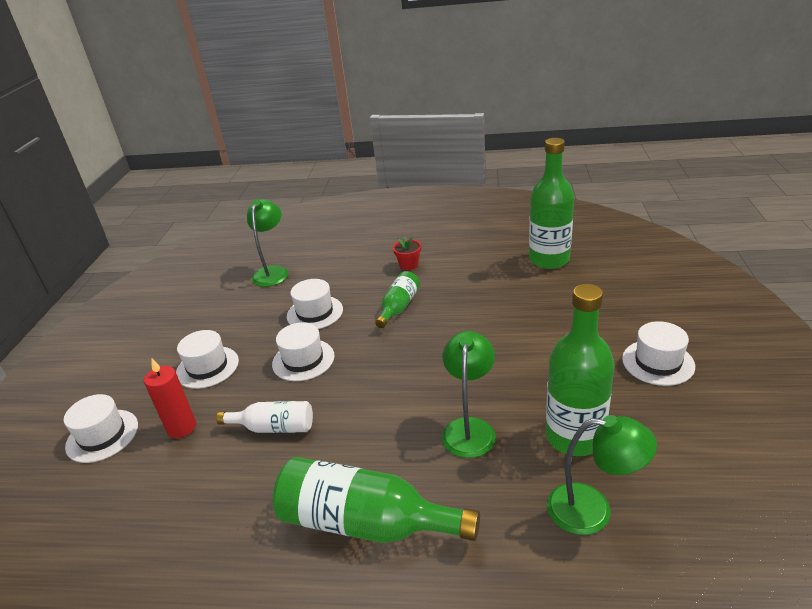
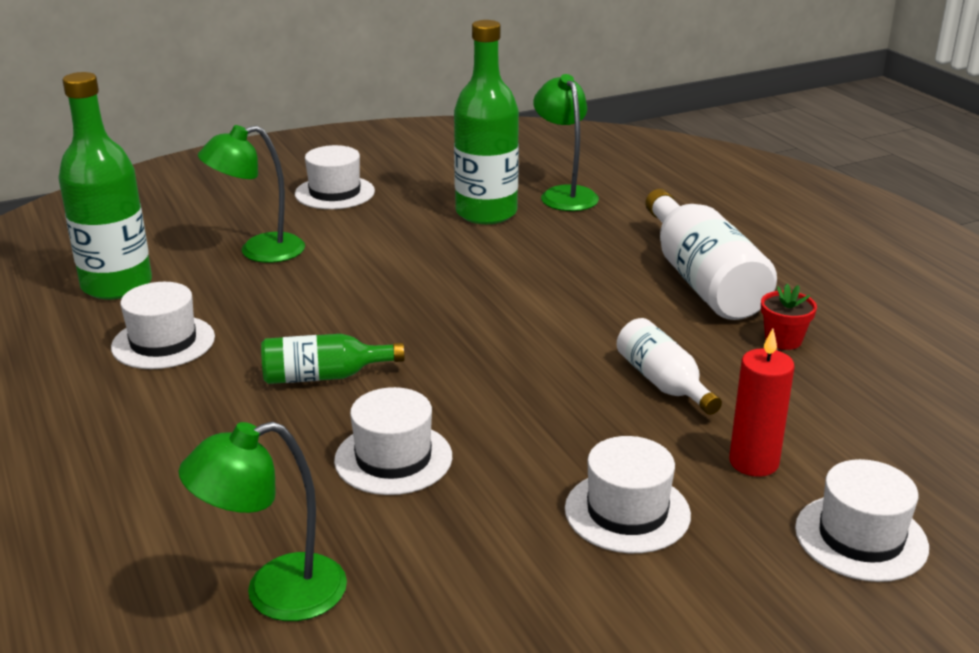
camera: 125 degrees left, 5 degrees down
white hat [272,322,335,381] -> white hat moved to [111,282,215,369]
green bottle [273,457,480,543] -> white bottle [645,189,777,320]
red flower pot [393,236,421,270] -> red flower pot moved to [761,284,817,350]
green lamp [442,331,496,458] -> green lamp moved to [198,125,305,263]

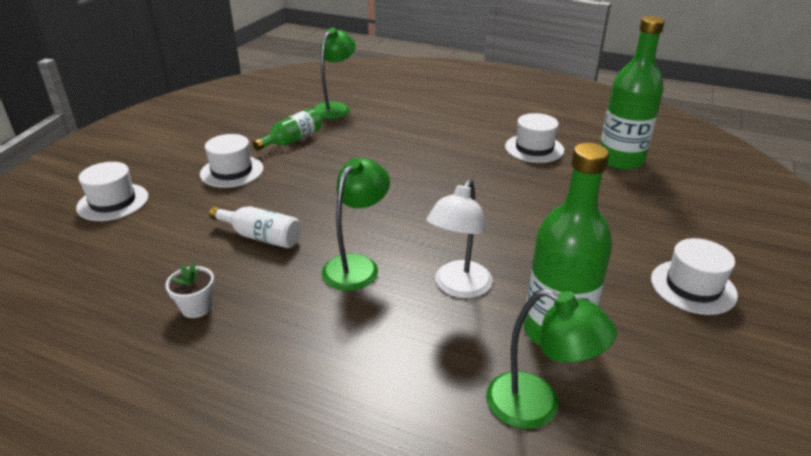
camera: 140 degrees right, 5 degrees up
green lamp [198,125,305,263] -> green lamp moved to [322,158,390,291]
green bottle [261,334,405,384] -> green bottle moved to [253,108,322,151]
white hat [334,387,452,495] -> none
white bottle [645,189,777,320] -> none
red candle [729,328,795,477] -> none
red flower pot [761,284,817,350] -> white flower pot [165,263,215,318]
none -> white lamp [427,179,493,298]

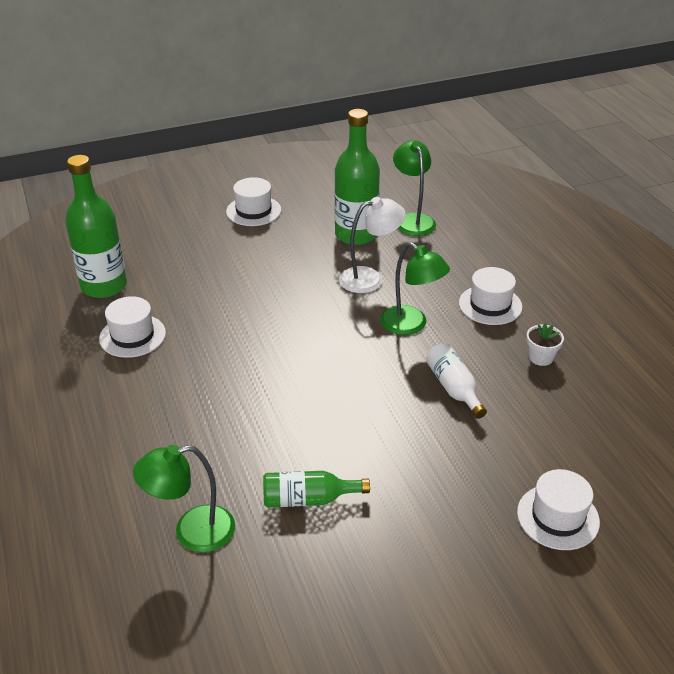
camera: 135 degrees left, 5 degrees up
white hat [200,134,264,188] -> white hat moved to [459,267,523,325]
green lamp [322,158,390,291] -> green lamp turned 120 degrees counterclockwise [380,242,450,335]

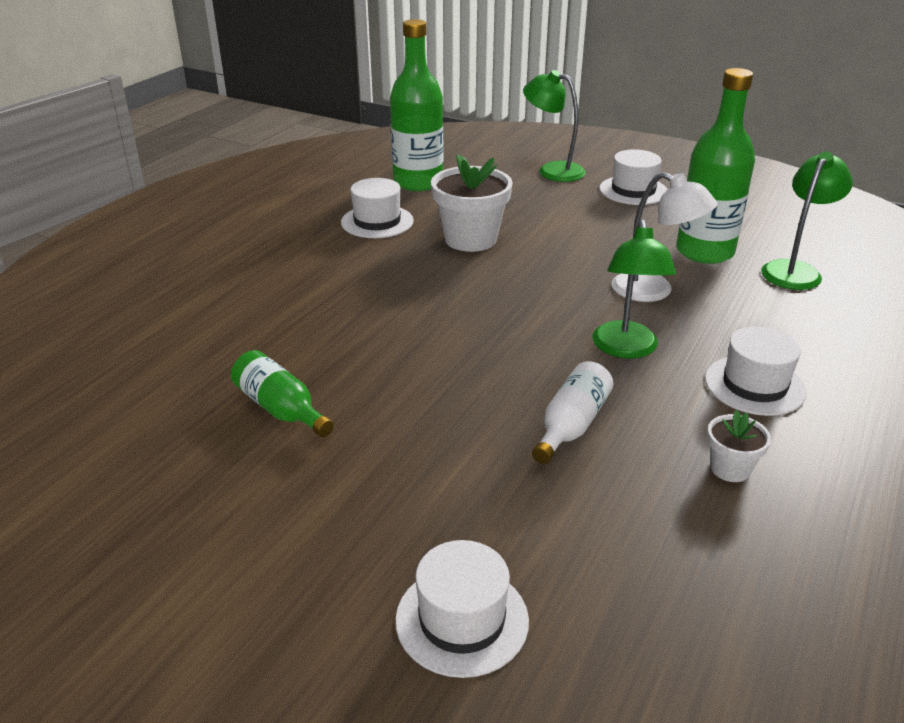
camera: 50 degrees right, 5 degrees down
green lamp [133,445,235,553] -> green lamp moved to [523,70,586,182]
none -> white flower pot [431,154,513,252]

